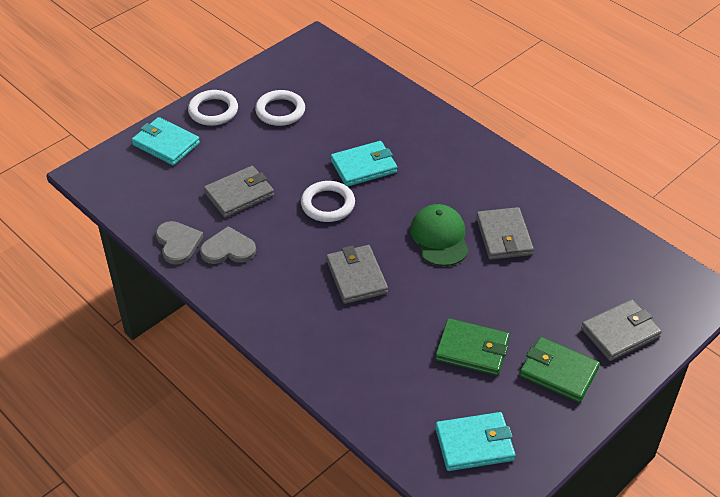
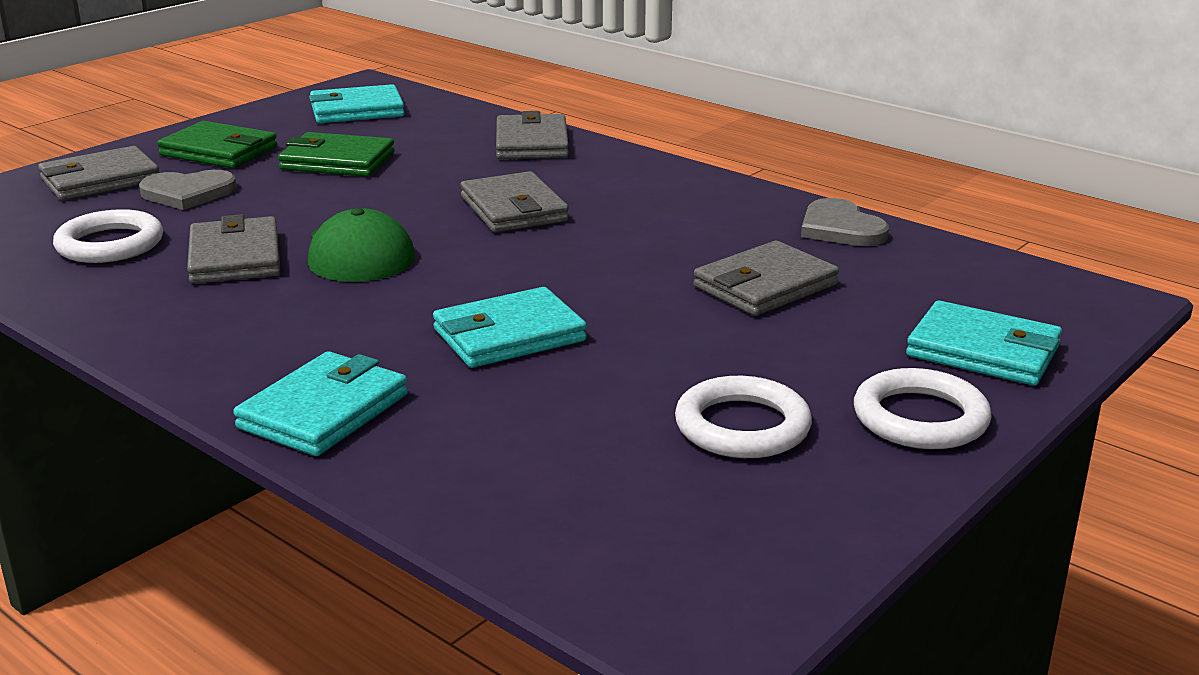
camera: 175 degrees right, 20 degrees down
grey heart [200,226,256,264] -> grey heart moved to [139,170,237,210]
white ring [301,181,355,222] -> white ring moved to [53,209,163,263]
none -> turquoise wallet [233,351,408,456]
none -> grey wallet [496,111,569,159]

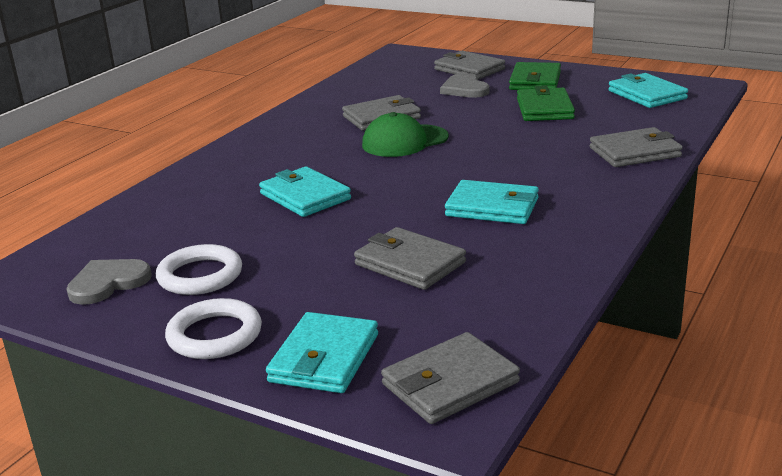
camera: 80 degrees right, 0 degrees up
white ring [53,209,163,263] -> none
turquoise wallet [233,351,408,456] -> turquoise wallet moved to [445,180,539,224]
grey wallet [460,171,569,232] -> grey wallet moved to [381,332,520,424]
grey heart [801,198,889,246] -> grey heart moved to [66,259,152,305]

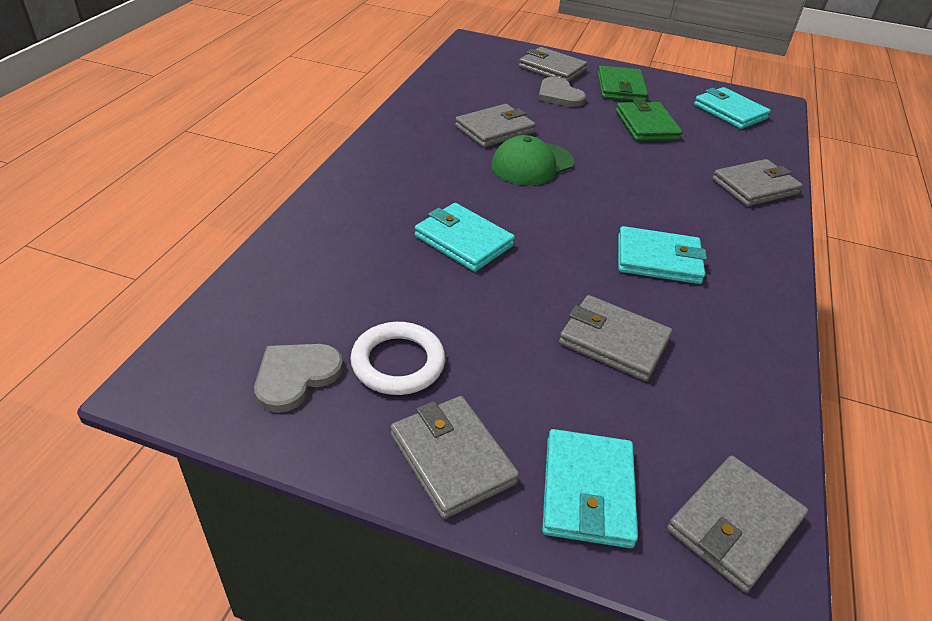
camera: 15 degrees left, 15 degrees up
white ring [165,298,262,359] -> grey wallet [391,396,519,519]

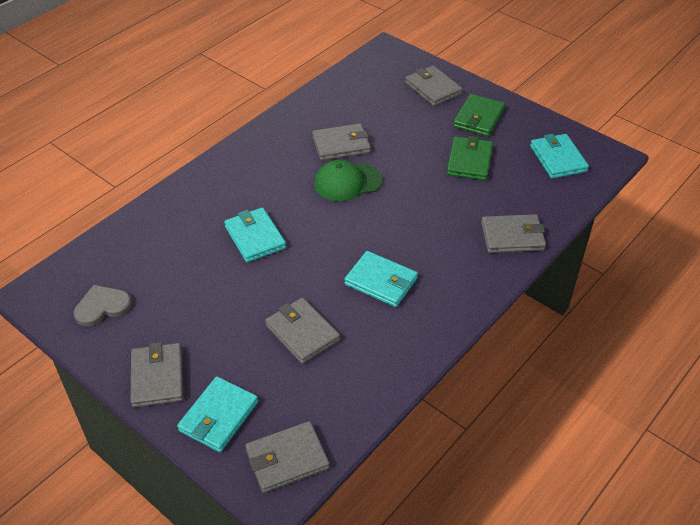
camera: 25 degrees right, 5 degrees up
white ring [350,322,445,395] -> none
grey heart [538,77,586,107] -> none

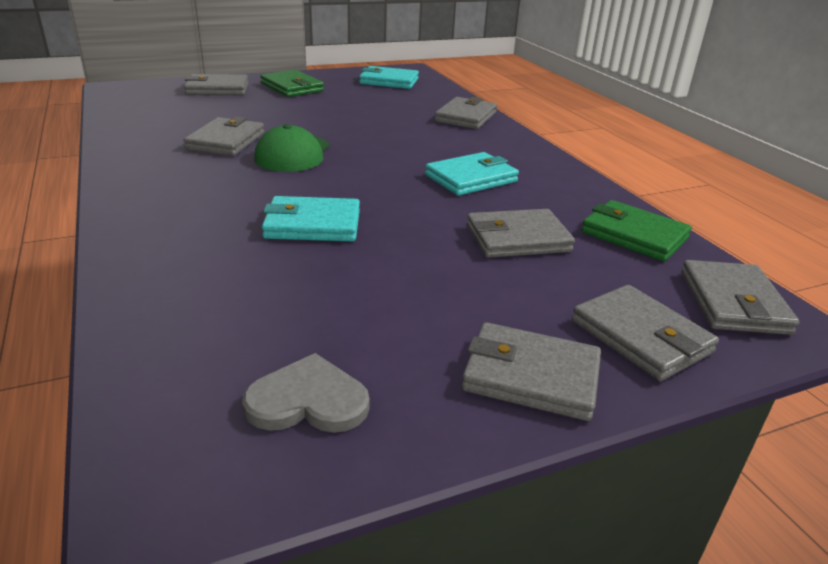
camera: 65 degrees left, 15 degrees down
grey heart [74,285,132,327] -> grey heart turned 90 degrees clockwise [242,353,370,433]
turquoise wallet [177,376,258,452] -> grey wallet [572,285,719,381]
green wallet [447,136,493,181] -> green wallet moved to [581,200,692,262]

